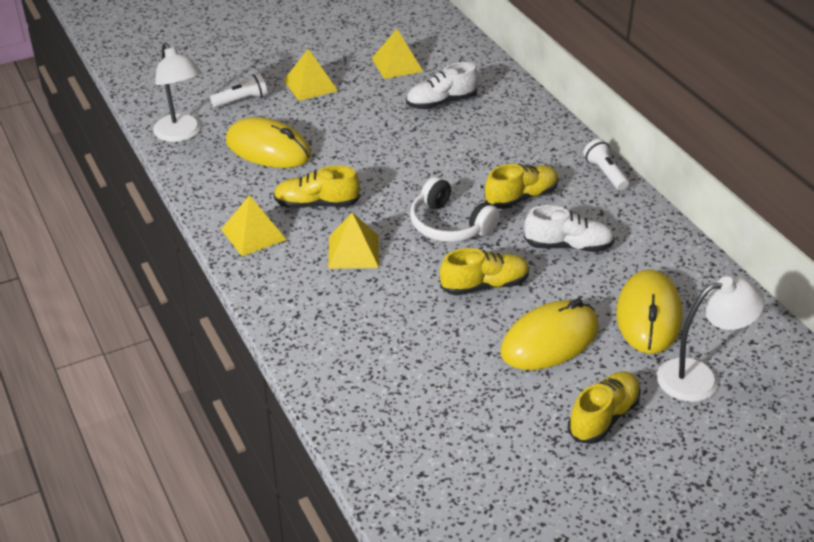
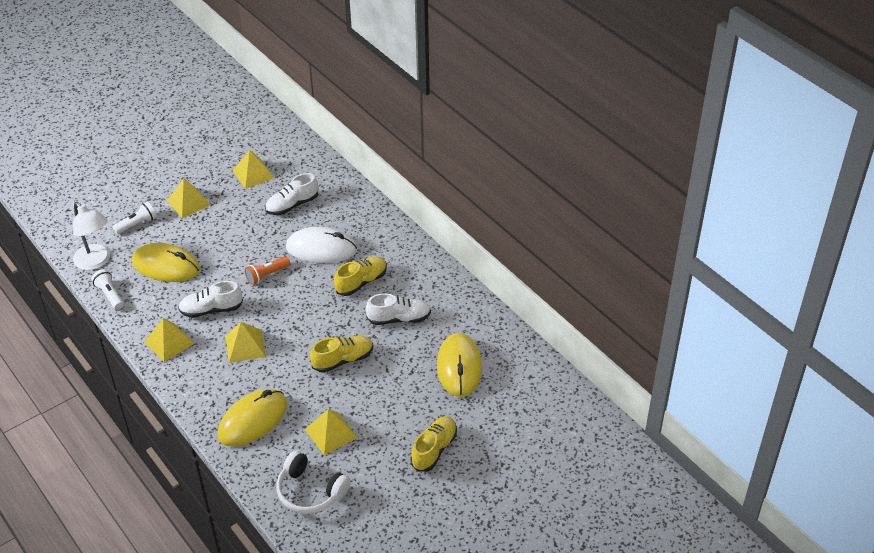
camera: 10 degrees left, 5 degrees up
yellow shoe [273,165,360,208] -> white shoe [178,281,243,318]
white headphones [410,177,500,242] -> white headphones moved to [276,450,351,514]
yellow mouse [500,299,599,370] -> yellow mouse moved to [218,389,287,447]
white flashlight [583,139,629,191] -> white flashlight moved to [91,269,124,310]
white lamp [657,276,765,402] -> none
none -> orange flashlight [245,257,290,285]
none -> white mouse [286,227,357,263]
none -> yellow pyramid [305,409,358,455]

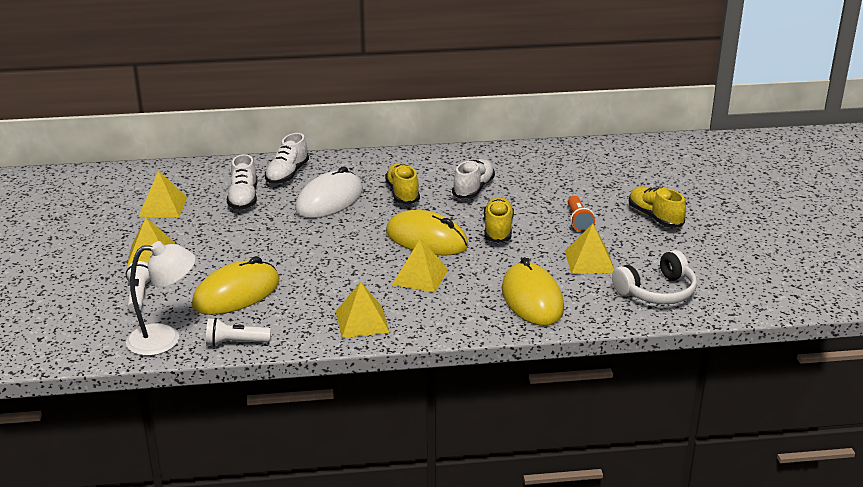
camera: 60 degrees left, 15 degrees down
white shoe [178,281,243,318] -> white shoe moved to [265,133,309,184]
orange flashlight [245,257,290,285] -> orange flashlight moved to [568,196,595,232]
yellow mouse [437,333,482,397] -> yellow mouse moved to [386,210,469,256]

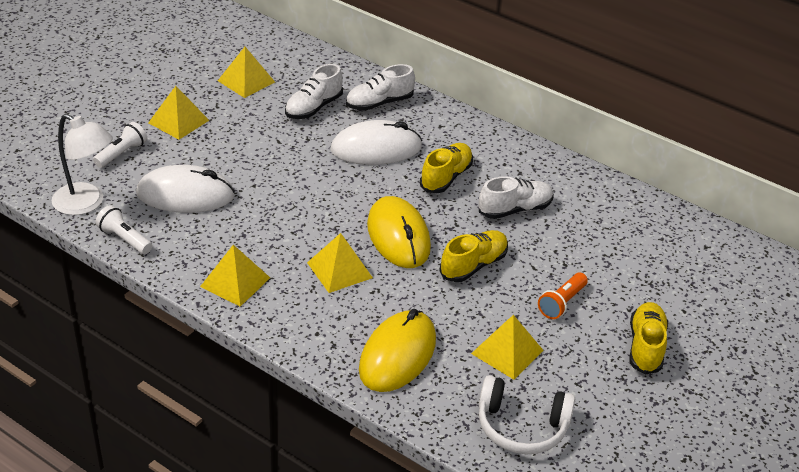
camera: 40 degrees right, 10 degrees up
yellow mouse [192,257,279,315] -> white mouse [136,165,235,213]

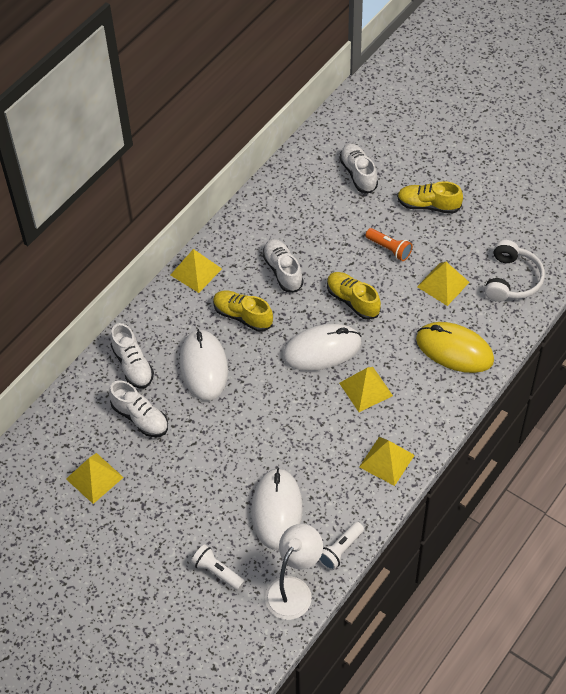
camera: 85 degrees left, 15 degrees up
yellow pyramid [148,86,209,140] -> yellow pyramid moved to [170,249,222,293]
yellow mouse [367,196,431,268] -> white mouse [282,323,362,371]
none -> white shoe [339,143,378,193]

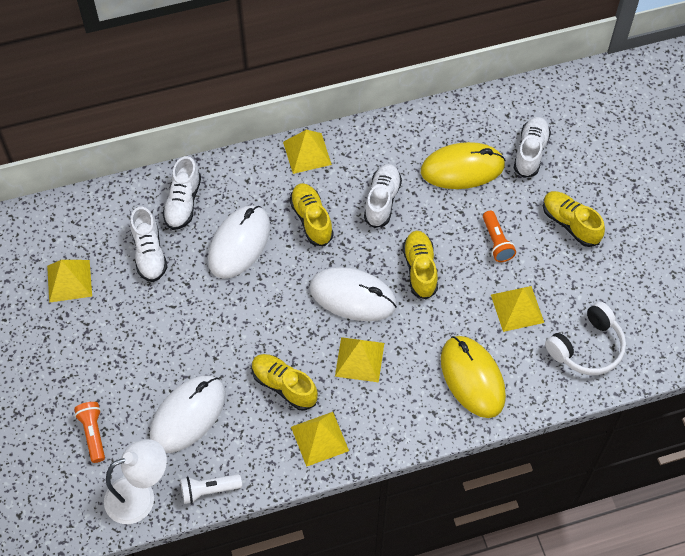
camera: 35 degrees right, 5 degrees up
white flashlight [191,544,245,591] -> orange flashlight [74,402,105,463]
none -> yellow shoe [252,354,318,411]
none -> yellow mouse [421,142,505,189]

